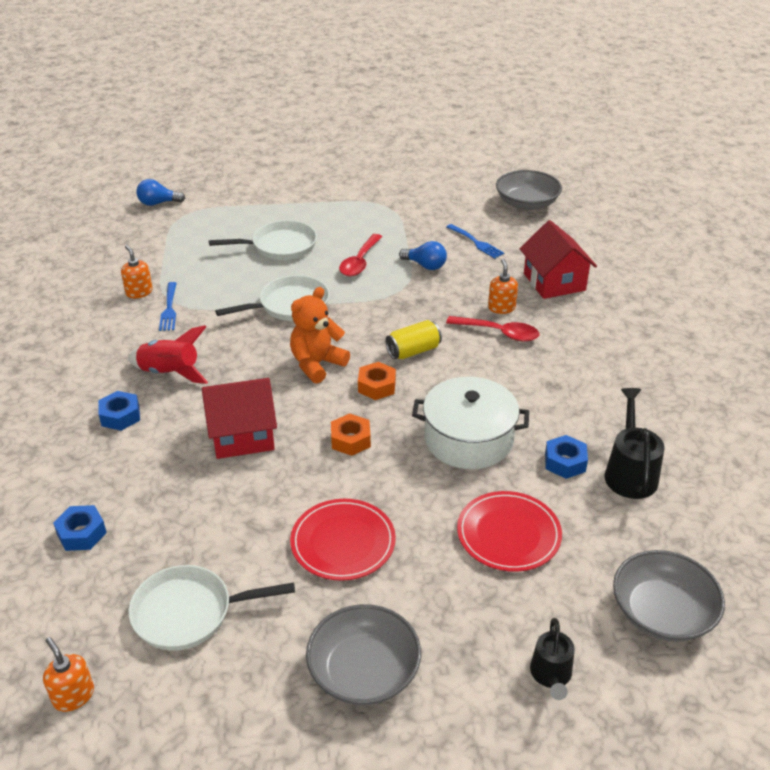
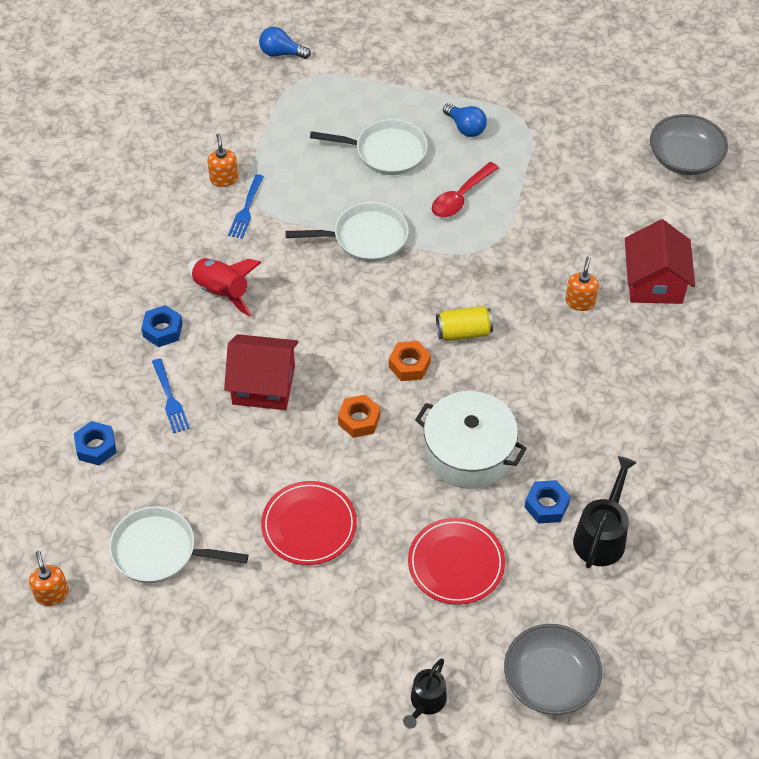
camera: 20 degrees right, 15 degrees up
orange teddy bear [290,287,350,383] -> none
grey bowl [306,604,421,705] -> none
blue light bulb [399,241,447,270] -> blue light bulb moved to [443,103,487,137]
red spoon [446,316,539,342] -> none
blue fork [447,224,504,259] -> blue fork moved to [152,358,190,433]

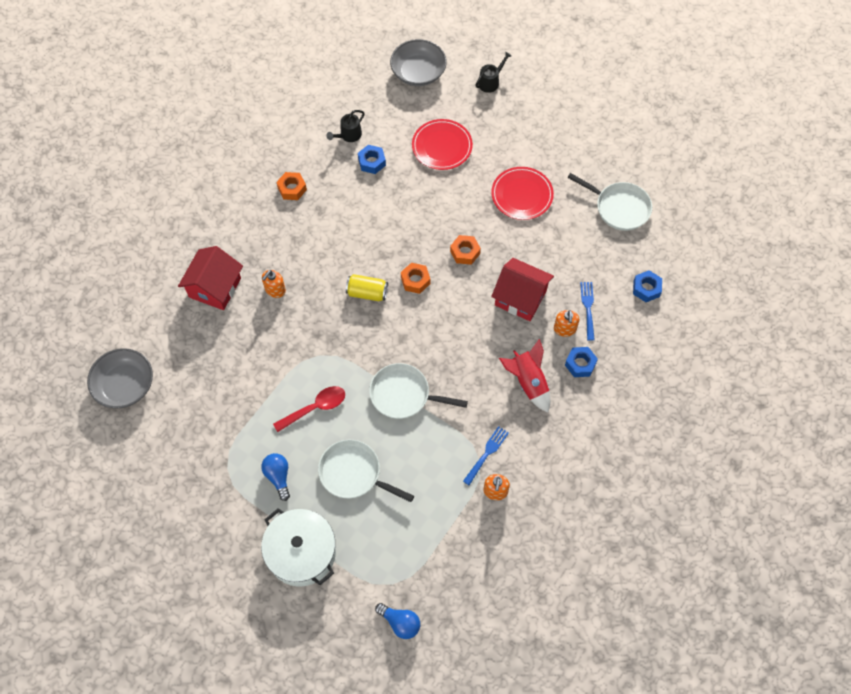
camera: 160 degrees left, 10 degrees up
orange soap dispenser [29,551,69,606] -> orange soap dispenser moved to [554,310,580,337]
white pot [415,391,527,489] -> white pot moved to [261,508,336,587]
black watering can [573,456,637,569] -> black watering can [327,110,365,142], size x0.65
none -> orange nut [276,172,307,200]

